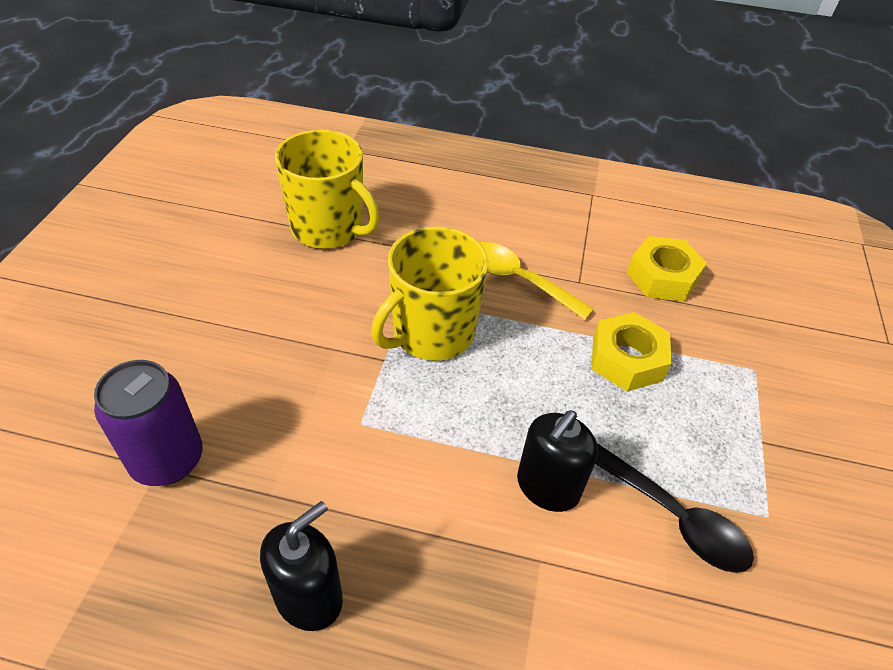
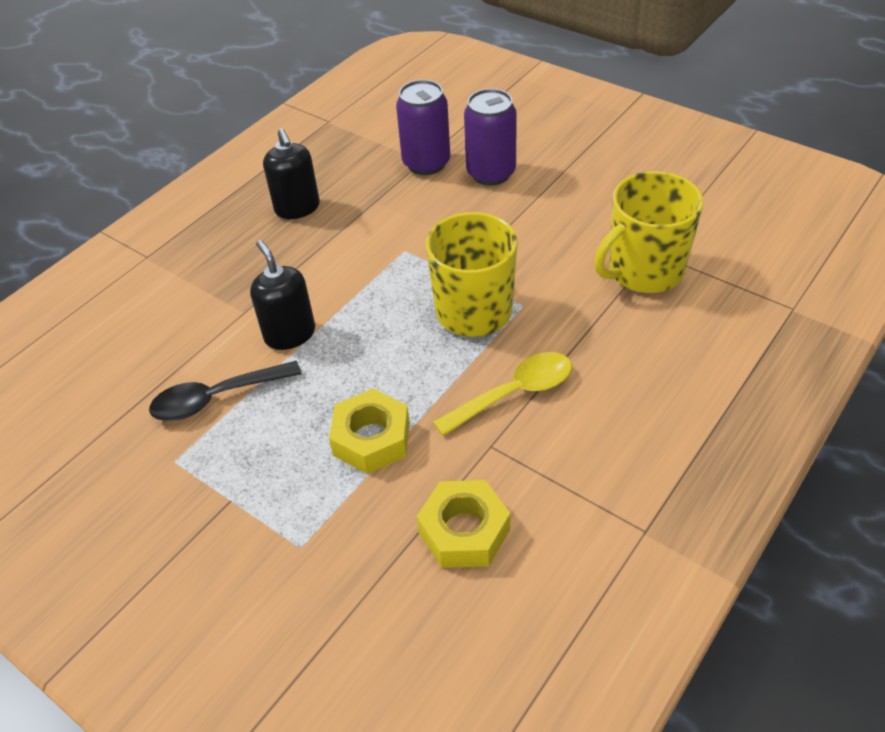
camera: 120 degrees right, 0 degrees up
none -> purple can [464,89,517,186]

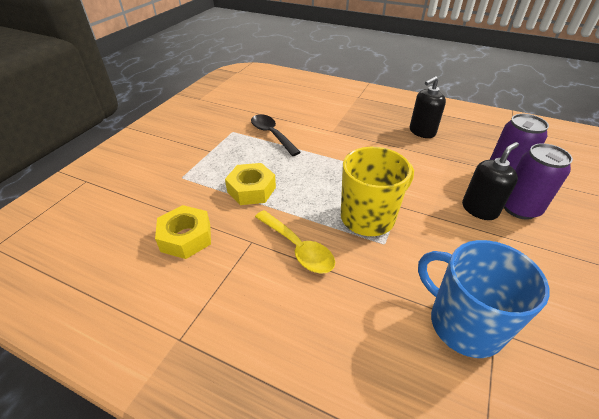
camera: 75 degrees right, 5 degrees down
black soap dispenser [250,240,315,350] -> black soap dispenser moved to [462,142,519,220]
yellow mug [594,171,703,293] -> blue mug [418,240,550,358]

